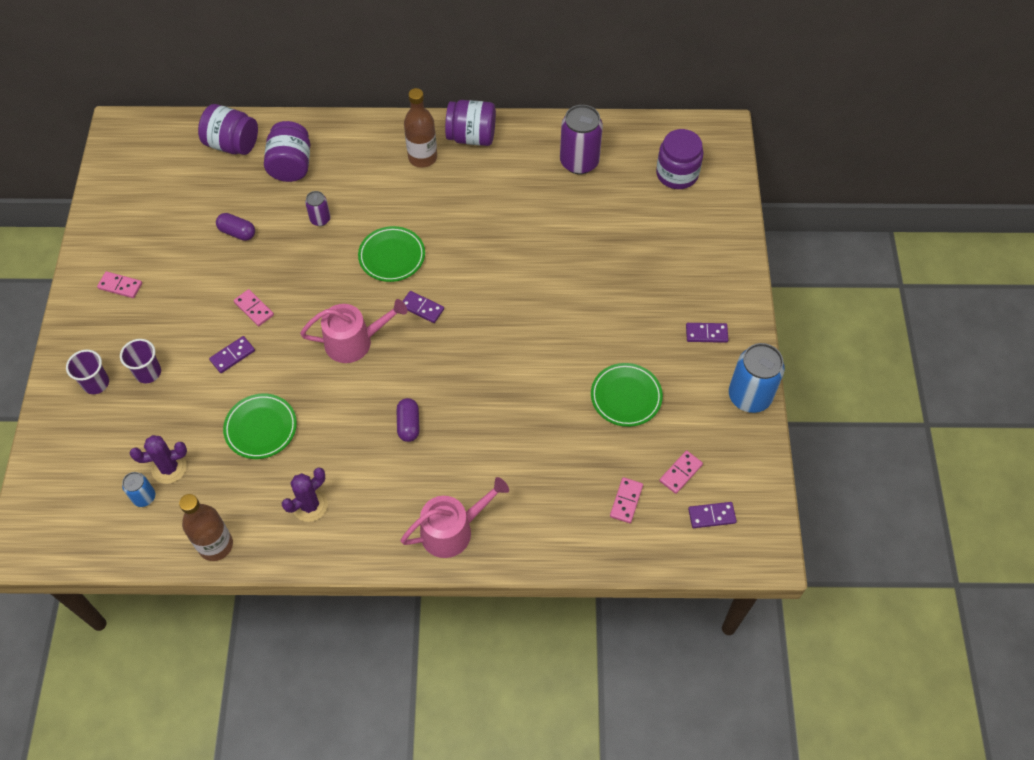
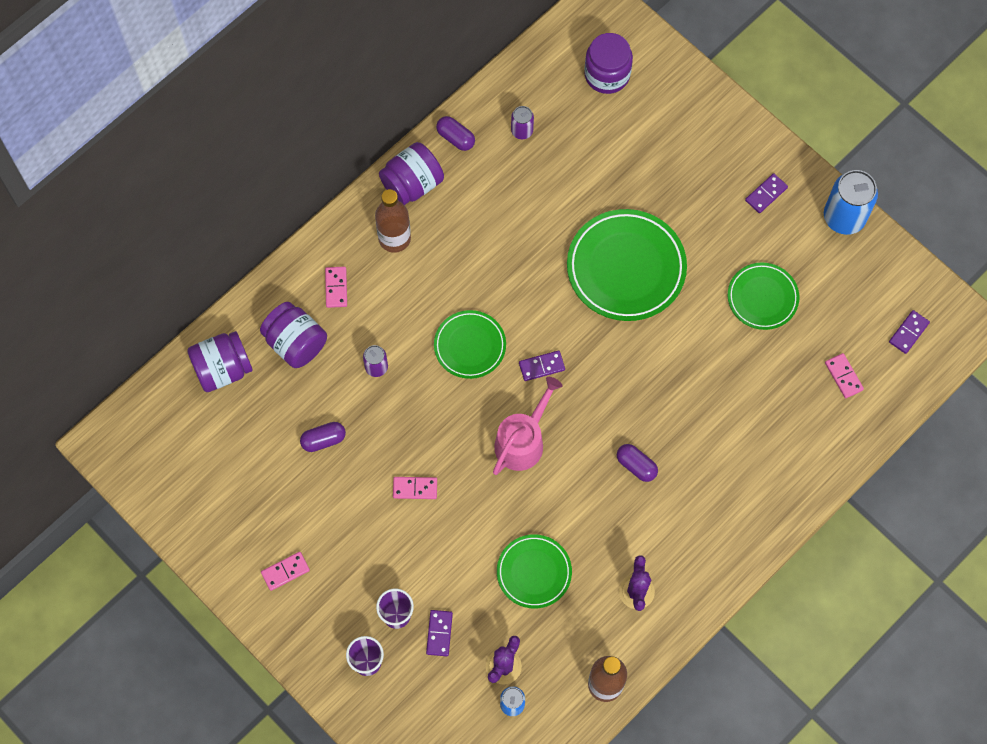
camera: 45 degrees left, 10 degrees up
purple domino [209,336,255,373] -> purple domino moved to [426,610,453,656]
pink watering can [401,477,509,558] -> none
purple can [560,105,603,174] -> purple can [511,106,534,139], size x0.52
pink domino [659,450,703,494] -> pink domino moved to [325,267,347,308]
none -> purple capsule [436,116,475,151]
none -> green plate [567,209,687,321]

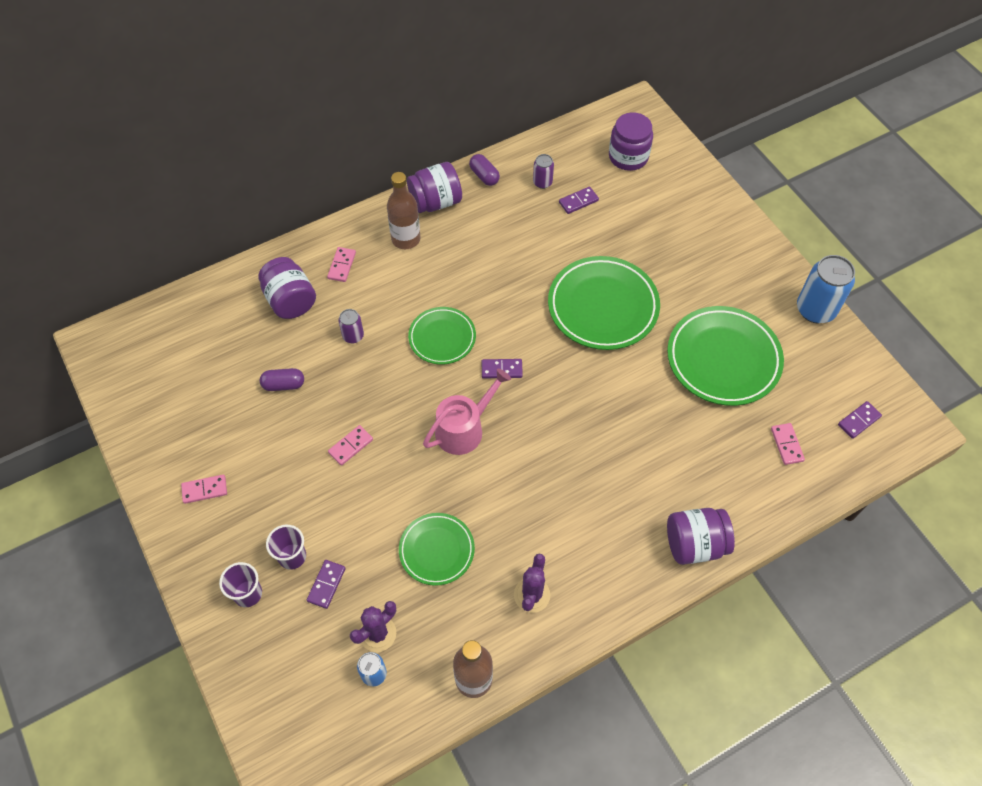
camera: 15 degrees right, 10 degrees down
purple jar [187,331,253,392] -> purple jar moved to [667,508,735,565]
pink domino [393,477,437,499] -> pink domino turned 60 degrees counterclockwise [328,425,373,466]
purple capsule [617,444,658,482] -> none
green plate [728,262,799,330] -> green plate [667,306,784,406], size x1.68
purple domino [745,173,788,213] -> purple domino moved to [559,186,599,214]

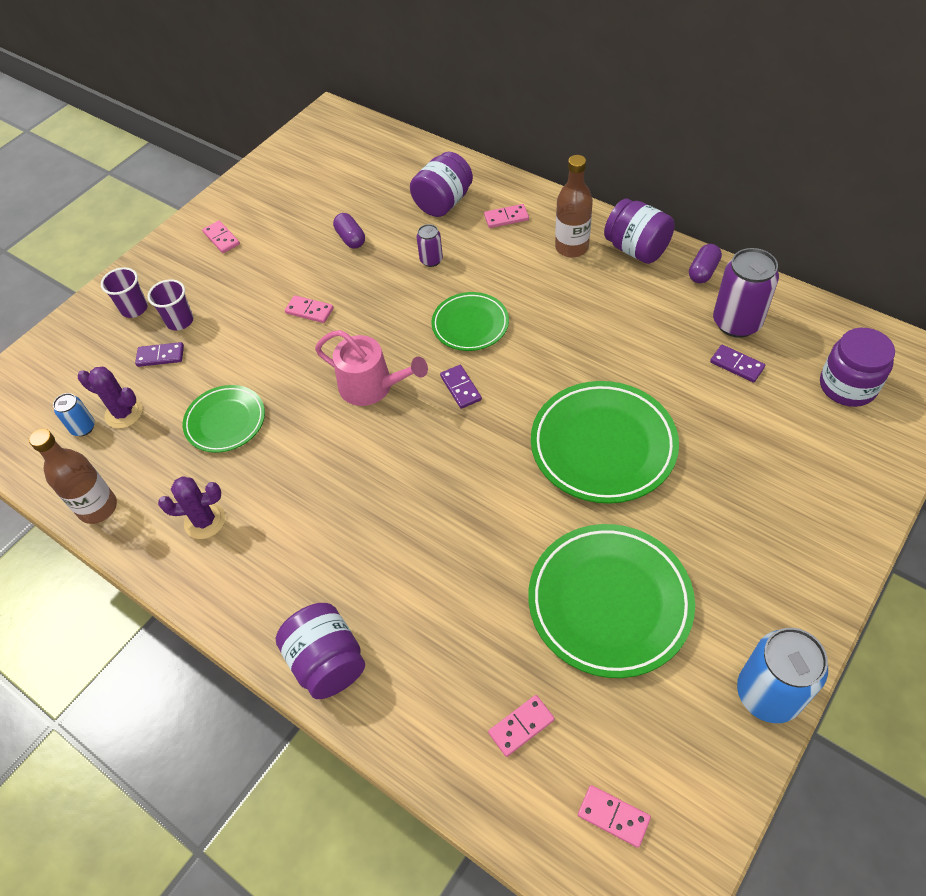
camera: 70 degrees right, 5 degrees down
purple can [533,154,554,189] -> purple can [713,248,779,338], size x1.94
purple domino [838,401,882,439] -> pink domino [578,785,651,848]

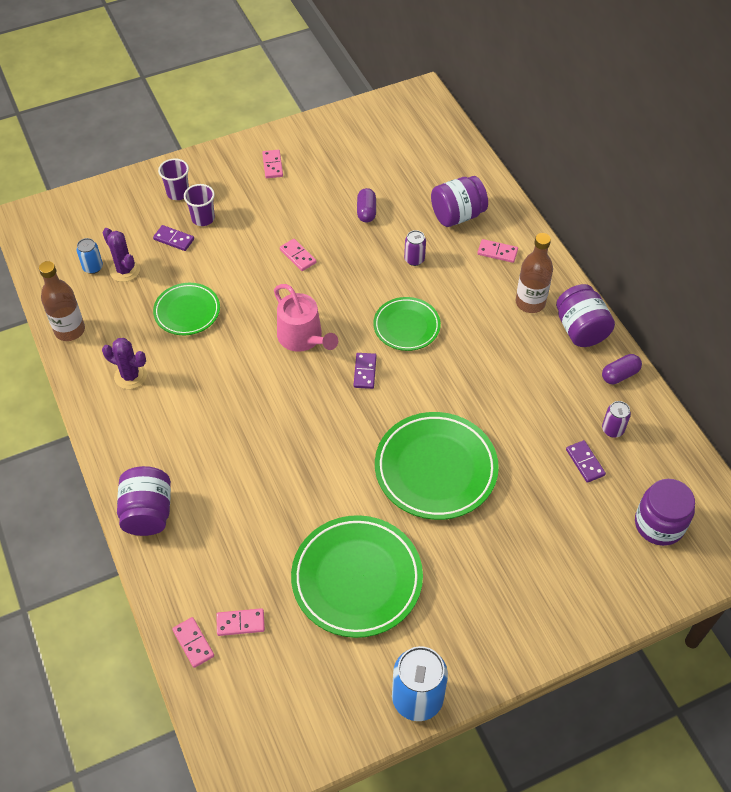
camera: 25 degrees right, 0 degrees up
pink domino [578,785,651,848] -> pink domino moved to [172,617,214,668]
purple can [713,248,779,338] -> purple can [602,401,631,438], size x0.52

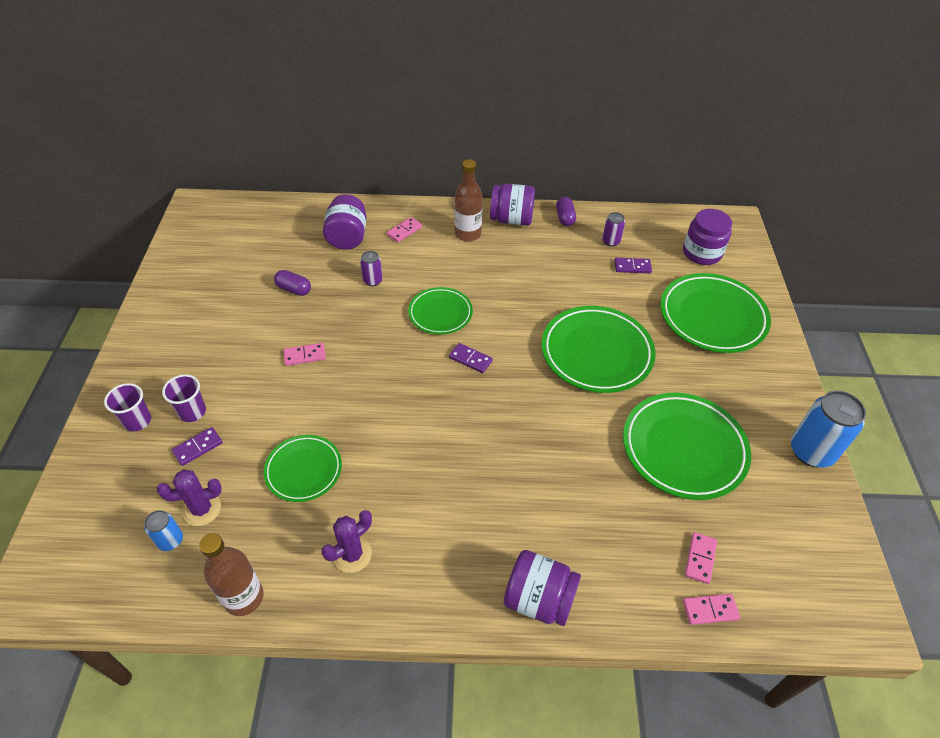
camera: 65 degrees left, 5 degrees down
pink domino [262,150,283,178] -> none
pink watering can [274,284,338,352] -> none
none -> green plate [660,273,771,353]

